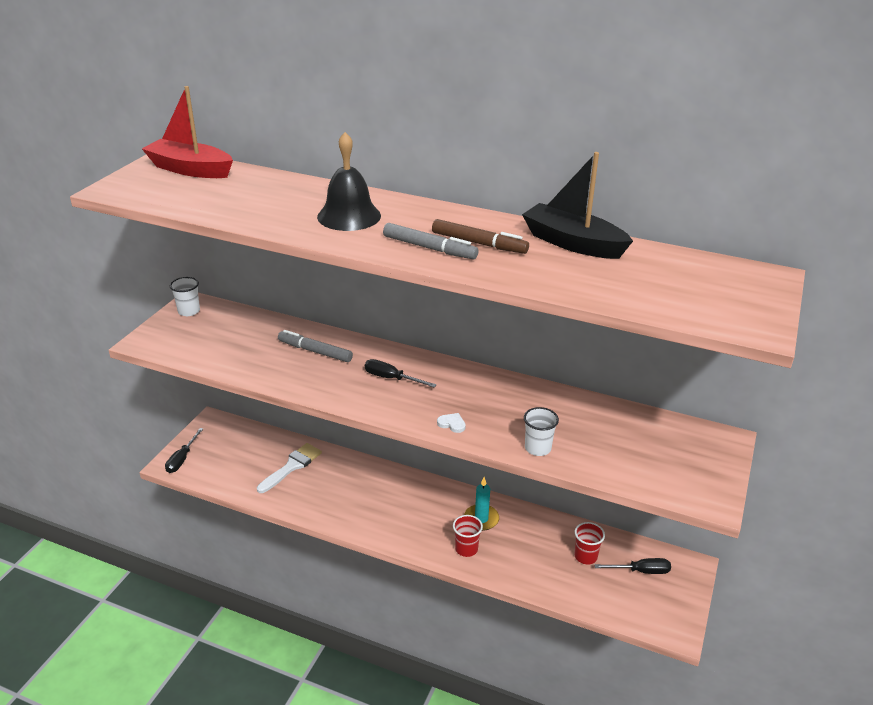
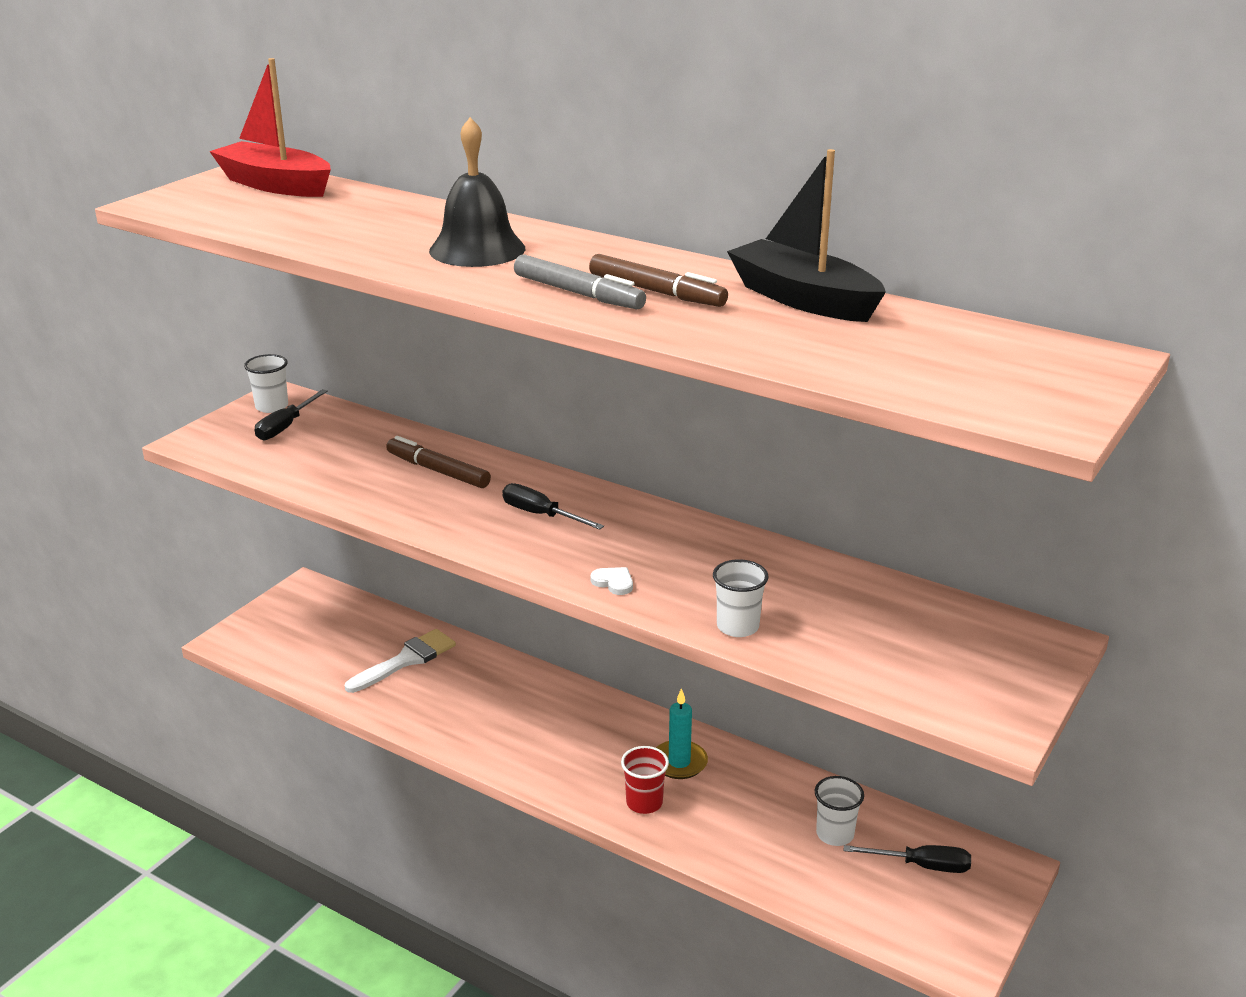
camera: 10 degrees right, 5 degrees down
black screwdriver [165,428,203,473] -> black screwdriver moved to [255,389,328,440]
grey marker [278,330,353,362] -> brown marker [386,436,491,488]
red cup [575,522,605,565] -> white cup [815,776,864,846]

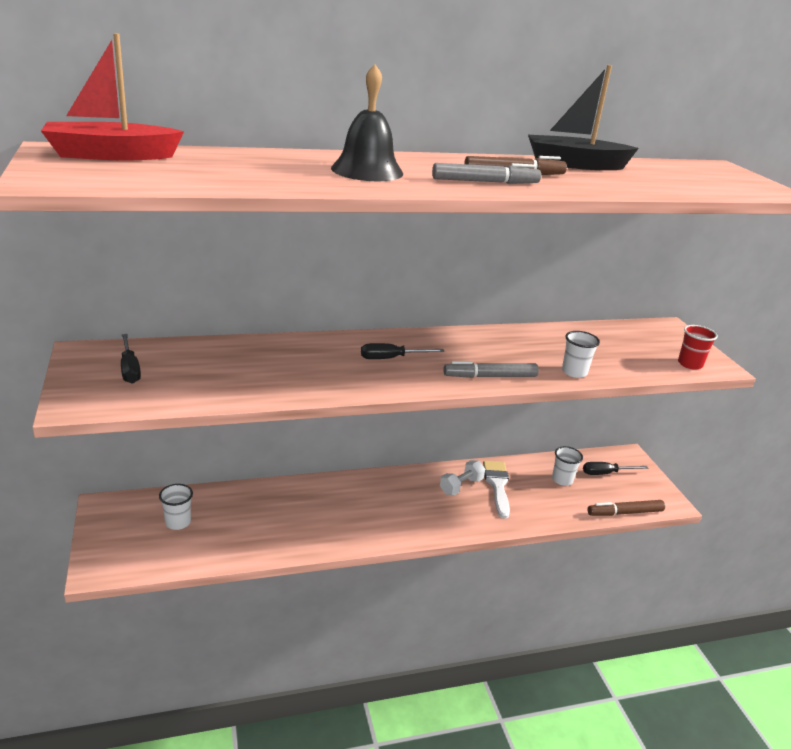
camera: 50 degrees left, 0 degrees up
white cup [244,354,288,413] -> white cup moved to [159,484,193,530]
white brush [345,629,456,693] -> white brush moved to [483,461,510,519]
brown marker [386,436,491,488] -> brown marker moved to [588,500,665,516]
white heart [590,567,633,595] -> grey marker [443,361,539,378]
red cup [621,746,669,814] -> red cup moved to [678,325,718,370]
turquoise candle [656,688,708,779] -> white dumbbell [440,460,485,495]
black screwdriver [844,845,971,873] -> black screwdriver turned 150 degrees counterclockwise [583,462,649,475]

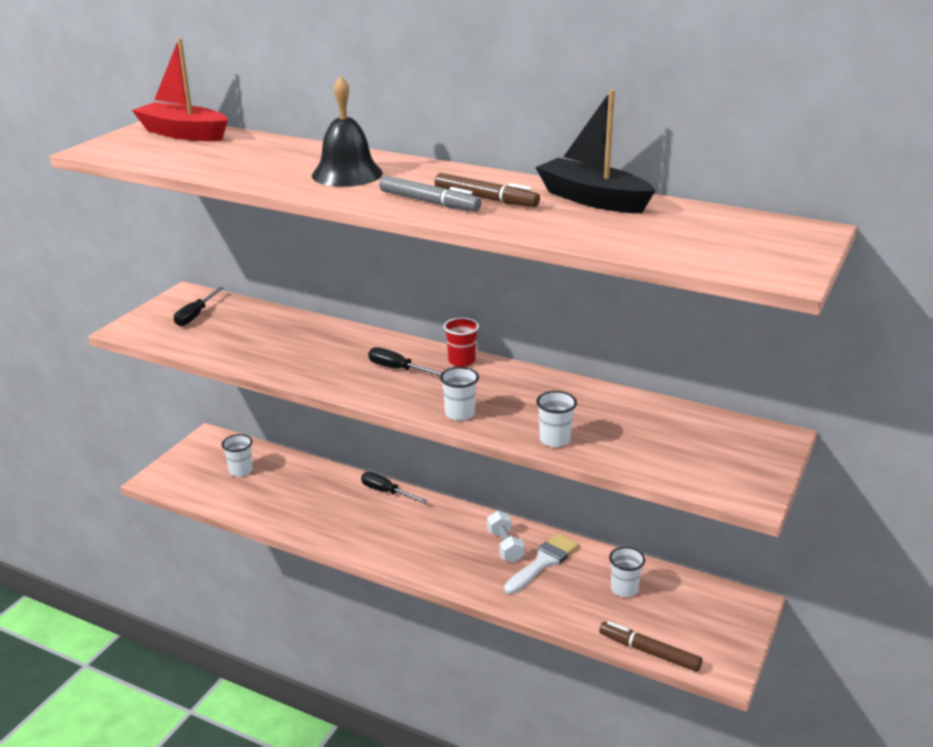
camera: 45 degrees right, 0 degrees up
white dumbbell [440,460,485,495] -> white dumbbell turned 75 degrees clockwise [487,511,525,562]
grey marker [443,361,539,378] -> white cup [440,367,479,421]
black screwdriver [583,462,649,475] -> black screwdriver moved to [361,472,428,503]
red cup [678,325,718,370] -> red cup moved to [444,317,479,367]

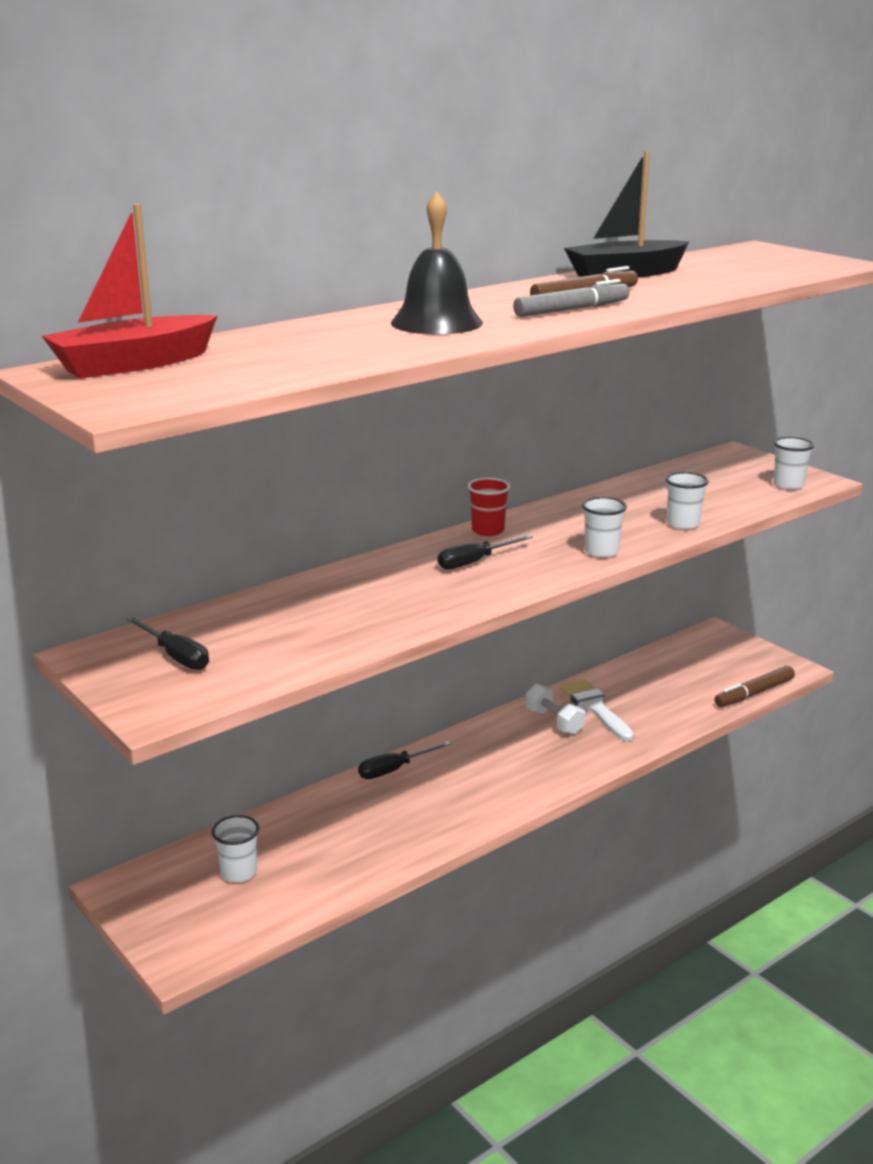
camera: 65 degrees left, 5 degrees down
white dumbbell [487,511,525,562] -> white dumbbell turned 45 degrees clockwise [526,684,586,735]
white cup [609,547,645,597] -> white cup moved to [773,437,814,490]

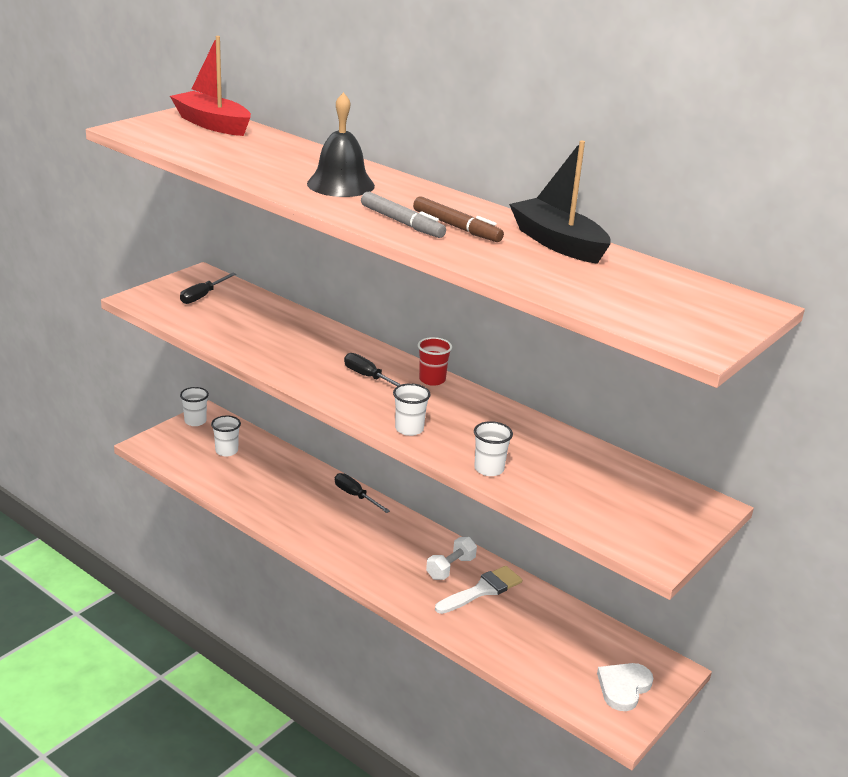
camera: 75 degrees right, 5 degrees up
brown marker [715,666,795,707] -> none
white cup [773,437,814,490] -> white cup moved to [180,387,209,426]
none -> white heart [597,663,653,711]

